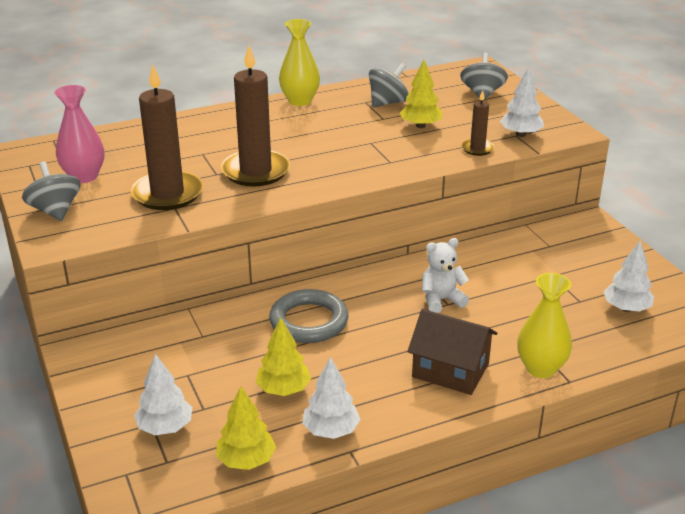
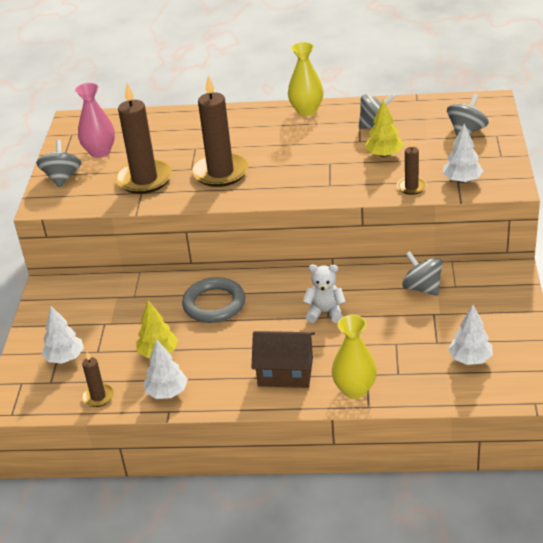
camera: 30 degrees right, 5 degrees up
yellow tree [216,386,276,470] -> brown candle [82,352,114,407]
brown house [408,309,497,395] -> brown house turned 45 degrees counterclockwise [251,331,315,388]
none -> grey spinning top [402,251,443,296]

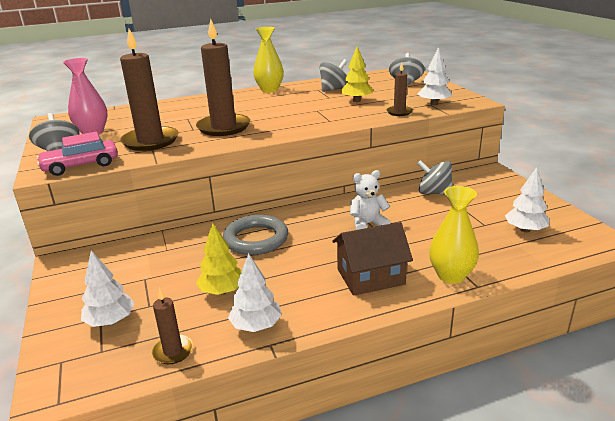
camera: 25 degrees left, 10 degrees down
none -> pink car [37,132,118,176]

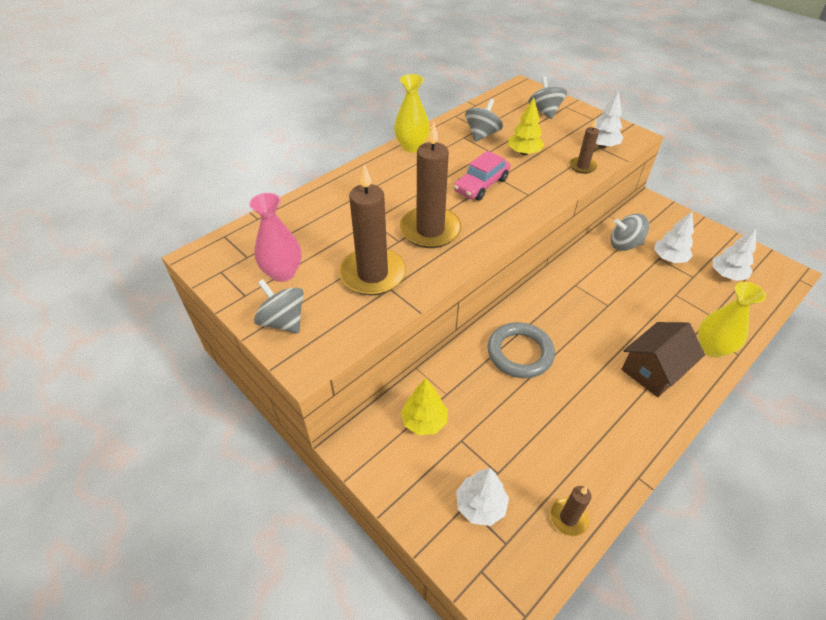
camera: 25 degrees left, 20 degrees up
pink car [37,132,118,176] -> pink car moved to [454,151,510,200]
yellow tree [196,223,242,295] -> yellow tree moved to [401,378,448,435]
white tree [228,253,282,332] -> white tree moved to [654,212,694,263]
white teddy bear [350,170,390,230] -> none

